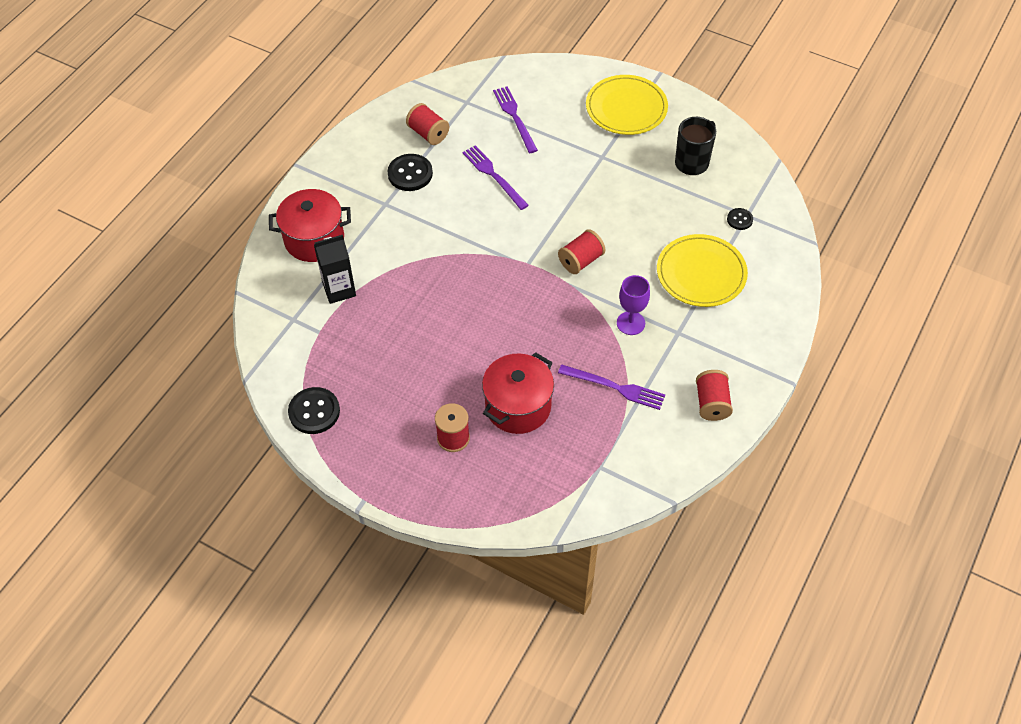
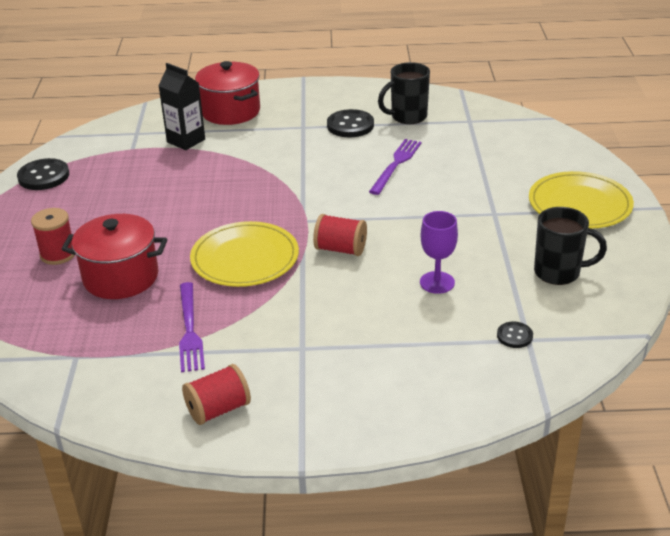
camera: 60 degrees right, 20 degrees down
red spool [406,103,449,145] -> black mug [378,62,430,124]
purple fork [493,86,538,153] -> none
purple goblet [617,275,650,335] -> purple goblet moved to [420,211,458,294]
yellow plate [657,234,748,307] -> yellow plate moved to [190,221,299,287]

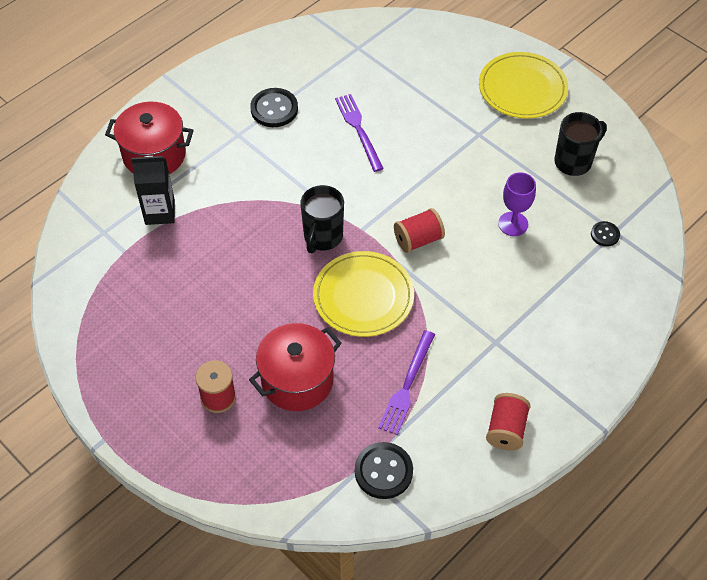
camera: 45 degrees left, 20 degrees up
black button [17,158,69,190] -> black button moved to [355,442,413,499]
purple fork [179,282,205,372] -> purple fork turned 75 degrees clockwise [378,330,435,435]
black mug [378,62,430,124] -> black mug moved to [300,185,344,253]

